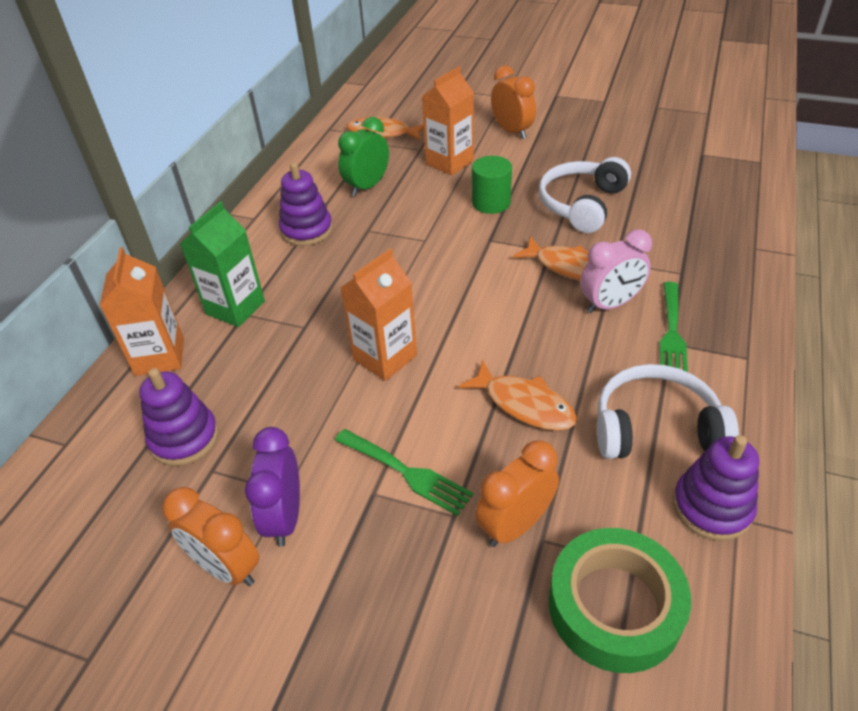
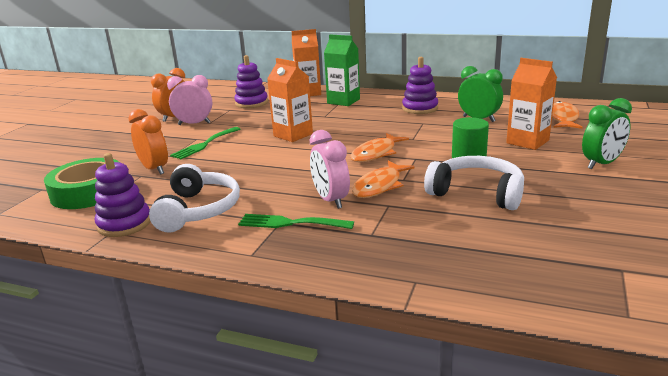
camera: 90 degrees right, 20 degrees down
purple clock [245,427,300,547] -> pink clock [167,75,212,125]
orange fish [458,360,577,431] -> orange fish moved to [350,133,409,162]
orange clock [491,65,536,139] -> green clock [582,98,632,169]

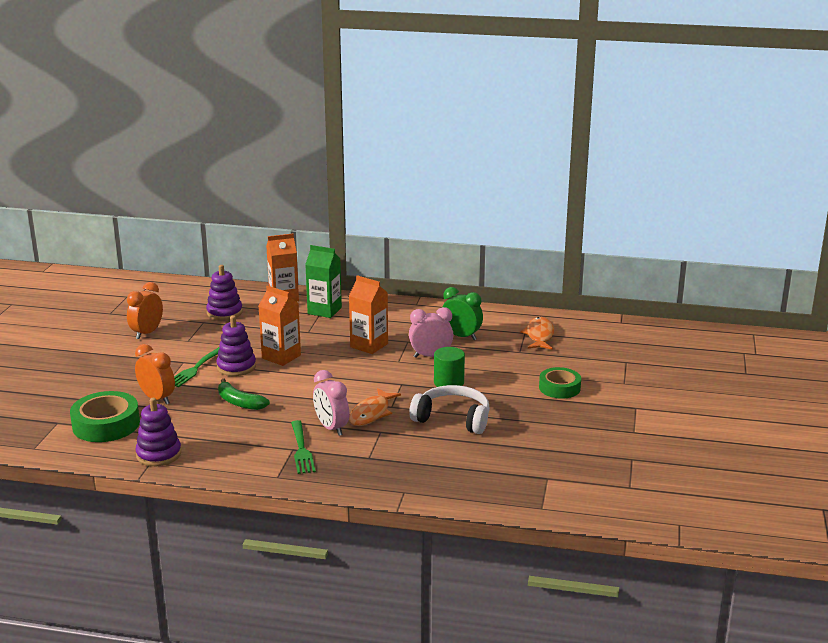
camera: 10 degrees left, 0 degrees up
white headphones [149,164,240,233] -> none
pink clock [167,75,212,125] -> pink clock moved to [409,307,454,358]
green fork [238,214,354,229] -> green fork turned 105 degrees counterclockwise [291,420,316,474]
orange fish [350,133,409,162] -> none
purple stacking toy [402,57,438,114] -> purple stacking toy moved to [216,316,256,376]
orange carton [506,58,557,150] -> orange carton moved to [349,275,388,354]
green clock [582,98,632,169] -> green tape [539,367,581,399]
none -> green banana [218,378,270,410]

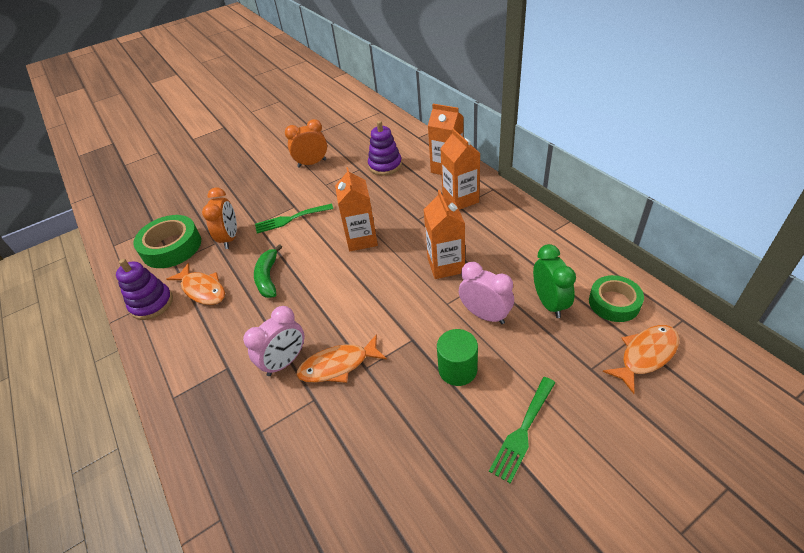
camera: 50 degrees right, 20 degrees up
purple stacking toy [216,316,256,376] -> none
green fork [291,420,316,474] -> green fork moved to [489,377,555,484]
green carton [305,245,342,318] -> orange carton [440,129,480,210]
pink clock [313,370,349,436] -> pink clock turned 150 degrees counterclockwise [243,306,304,376]
white headphones [409,385,490,434] -> none
green tape [539,367,581,399] -> green tape moved to [589,275,644,322]
none -> orange fish [166,263,225,305]

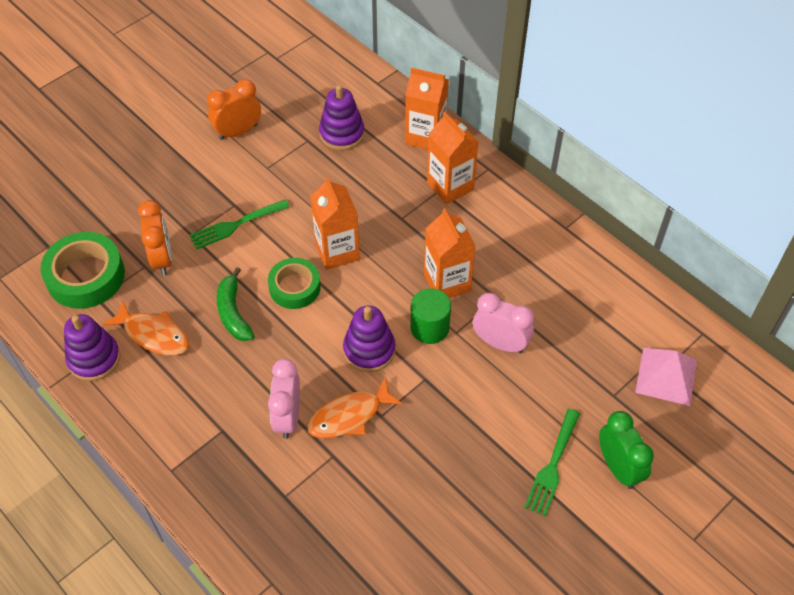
camera: 15 degrees left, 10 degrees up
pink clock [243,306,304,376] -> pink clock turned 150 degrees clockwise [268,359,300,439]
green cylinder [437,329,478,386] -> green cylinder moved to [410,288,451,344]
green clock [533,244,576,318] -> green clock moved to [599,411,654,489]
green tape [589,275,644,322] -> green tape moved to [268,258,321,309]
orange fish [603,325,680,394] -> pink pyramid [635,348,697,406]
none -> purple stacking toy [343,306,395,372]

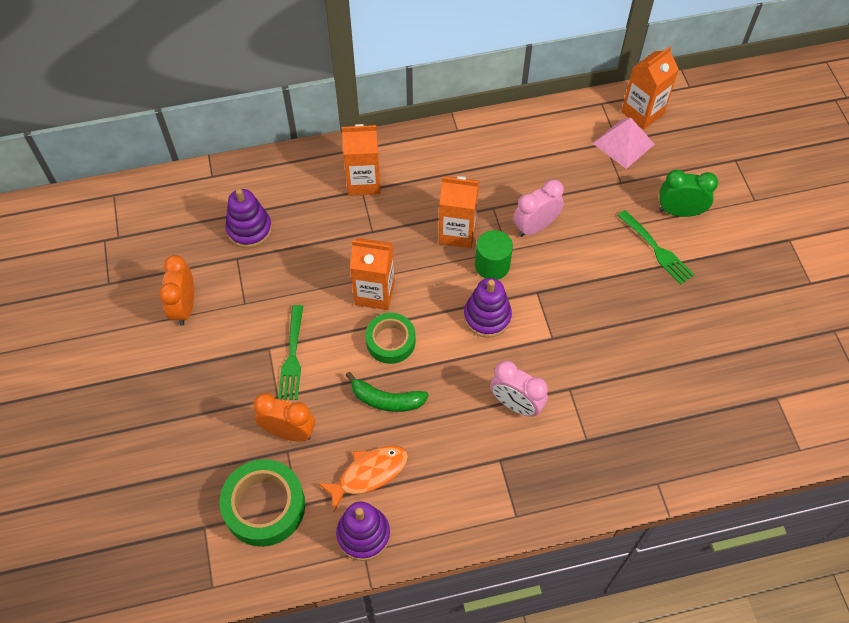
camera: 60 degrees left, 5 degrees up
orange fish [307,377,403,438] -> none
orange carton [405,68,449,150] -> orange carton moved to [621,46,679,130]

